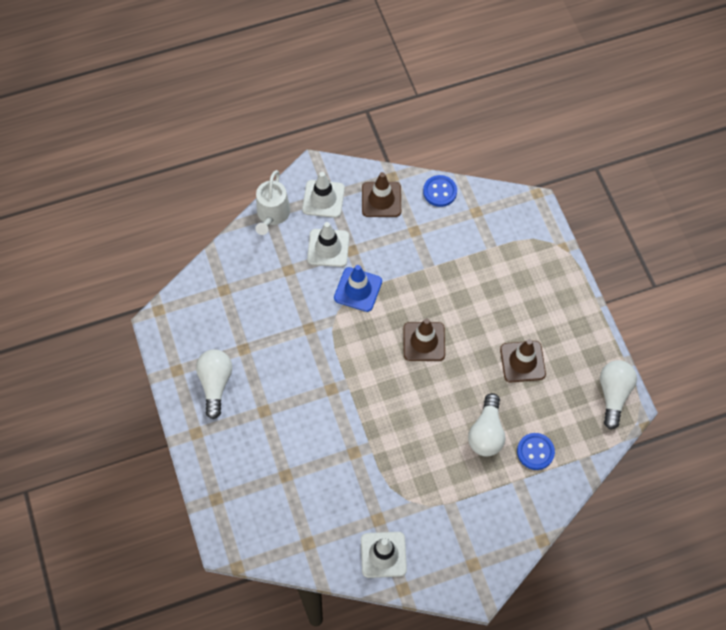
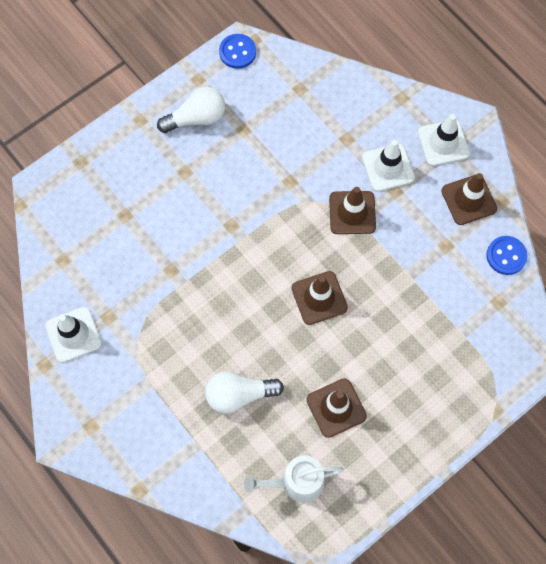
camera: 70 degrees right, 5 degrees up
white watering can [256,170,290,235] -> white watering can moved to [244,455,344,503]
blue traffic cone [334,265,382,312] -> brown traffic cone [329,187,376,234]
blue button [517,433,555,470] -> blue button moved to [219,34,256,69]
white light bulb [600,360,637,430] -> none

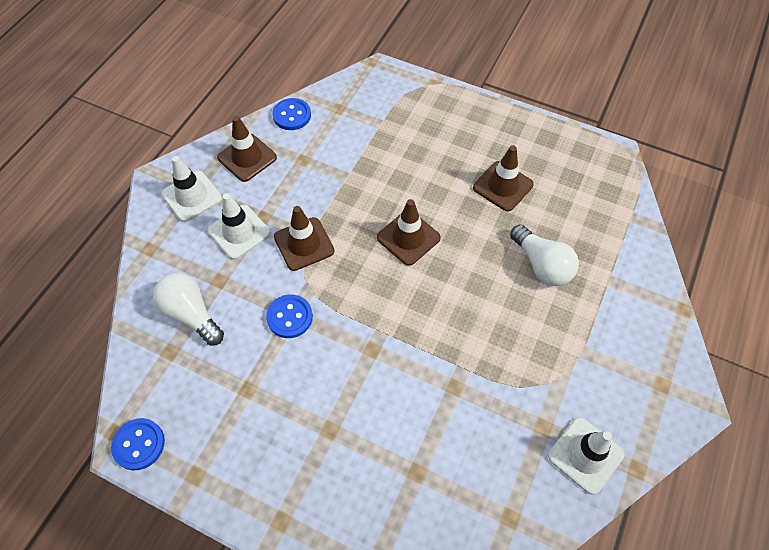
camera: 115 degrees left, 10 degrees down
white light bulb [157,87,225,133] -> white light bulb moved to [153,273,224,346]
white watering can [244,455,344,503] -> none
none -> blue button [266,294,313,338]

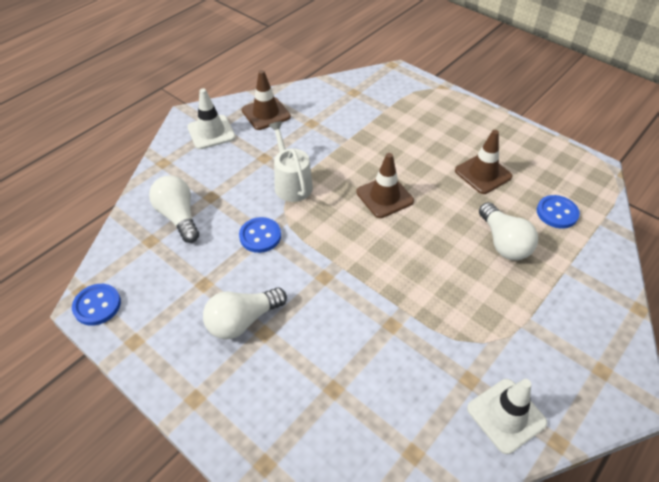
camera: 15 degrees right, 10 degrees down
white traffic cone [207,193,271,260] -> none
blue button [272,98,311,130] -> blue button moved to [537,195,580,229]
brown traffic cone [274,206,335,271] -> white watering can [268,121,313,202]
none -> white light bulb [203,287,287,339]

